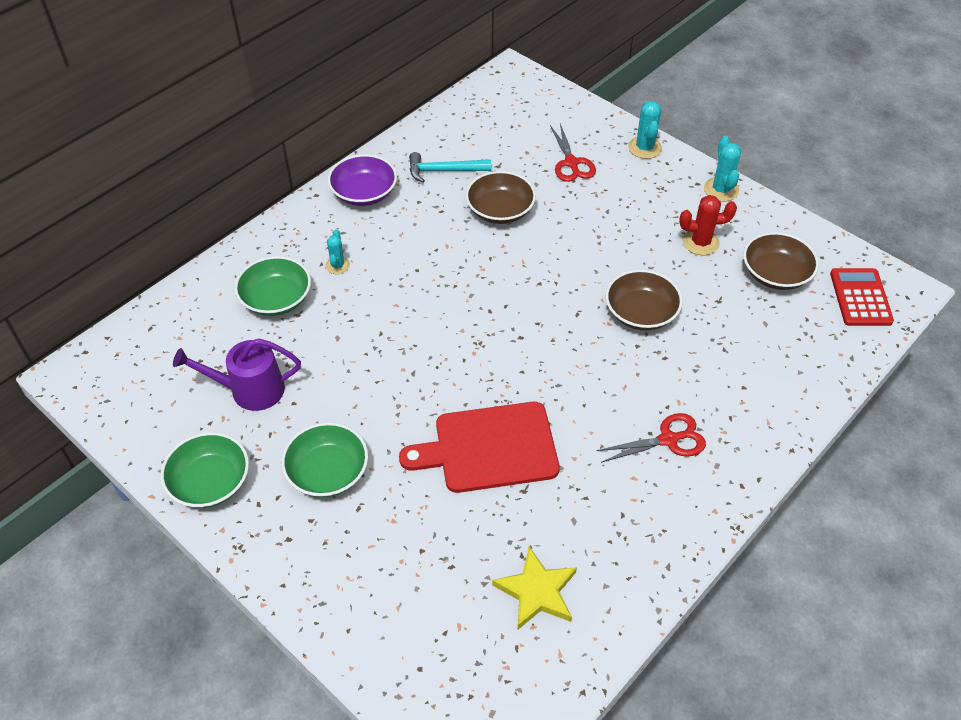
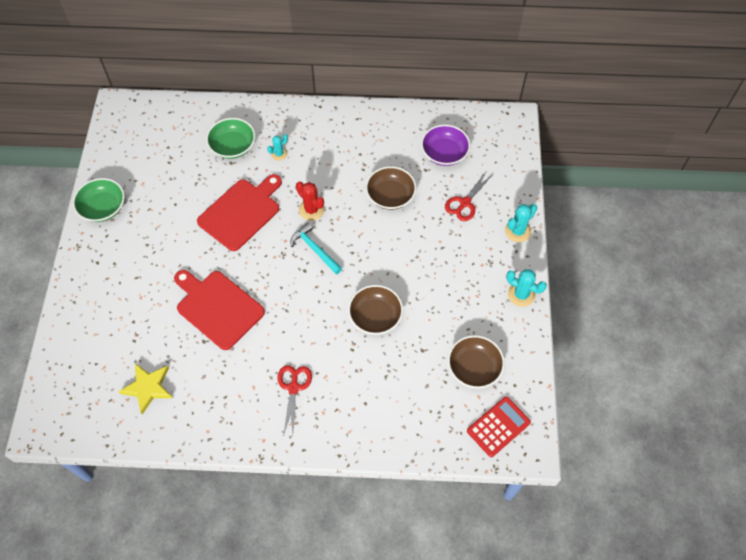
camera: 50 degrees right, 10 degrees up
purple watering can [173,339,301,411] -> none
green bowl [281,422,368,497] -> none
purple bowl [328,154,397,206] -> purple bowl moved to [421,124,470,166]
turquoise hammer [409,152,491,183] -> turquoise hammer moved to [291,222,342,274]
red scissors [596,413,706,463] -> red scissors turned 120 degrees counterclockwise [277,365,312,437]
red cactus [679,195,737,255] -> red cactus moved to [296,181,325,221]
turquoise cactus [704,136,741,202] -> turquoise cactus turned 75 degrees clockwise [506,269,547,307]
none -> red cutting board [197,174,282,251]

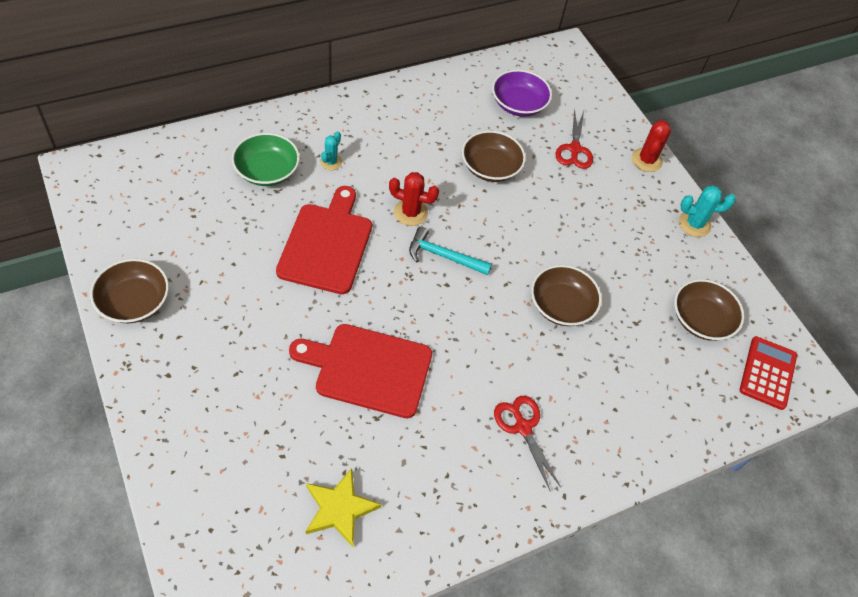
camera: 35 degrees left, 5 degrees down
green bowl [73,178,125,222] -> brown bowl [90,259,169,323]
turquoise cactus [505,204,537,242] -> red cactus [632,120,671,172]

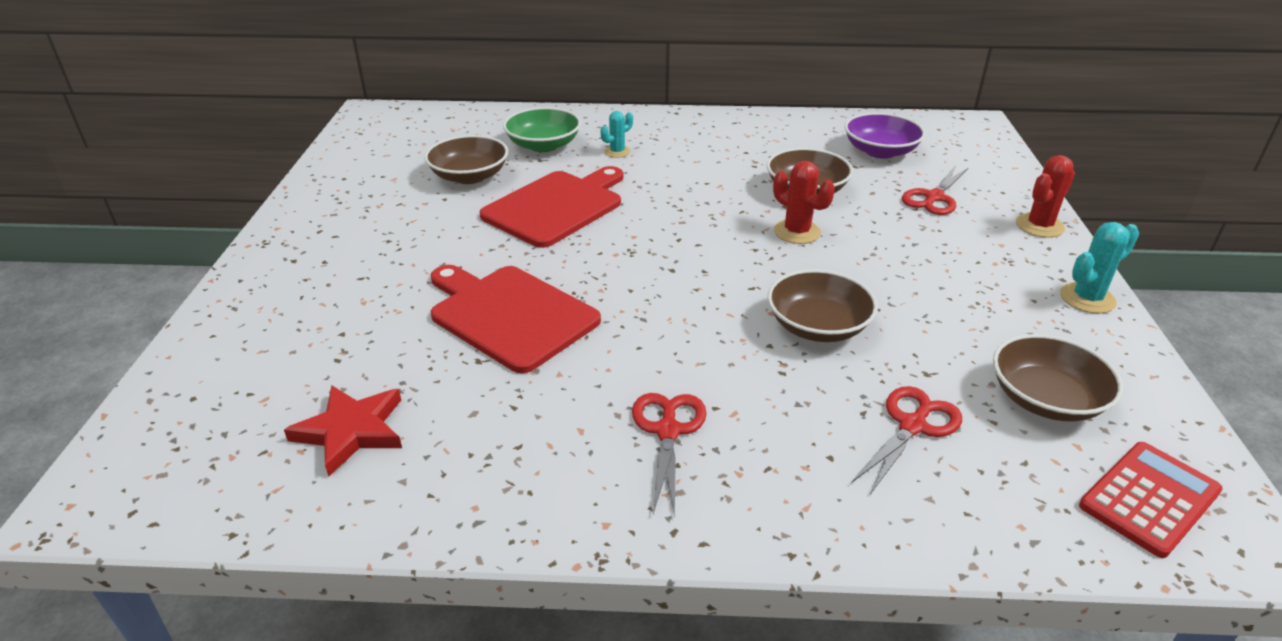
camera: 35 degrees right, 20 degrees down
brown bowl [90,259,169,323] -> brown bowl moved to [424,135,508,184]
yellow star [306,468,381,547] -> red star [284,385,402,476]
red cactus [389,172,439,226] -> red cactus moved to [773,161,835,244]
turquoise hammer [409,227,492,275] -> none
turquoise cactus [679,185,736,237] -> turquoise cactus turned 60 degrees counterclockwise [1060,222,1139,314]
none -> red scissors [852,386,962,494]

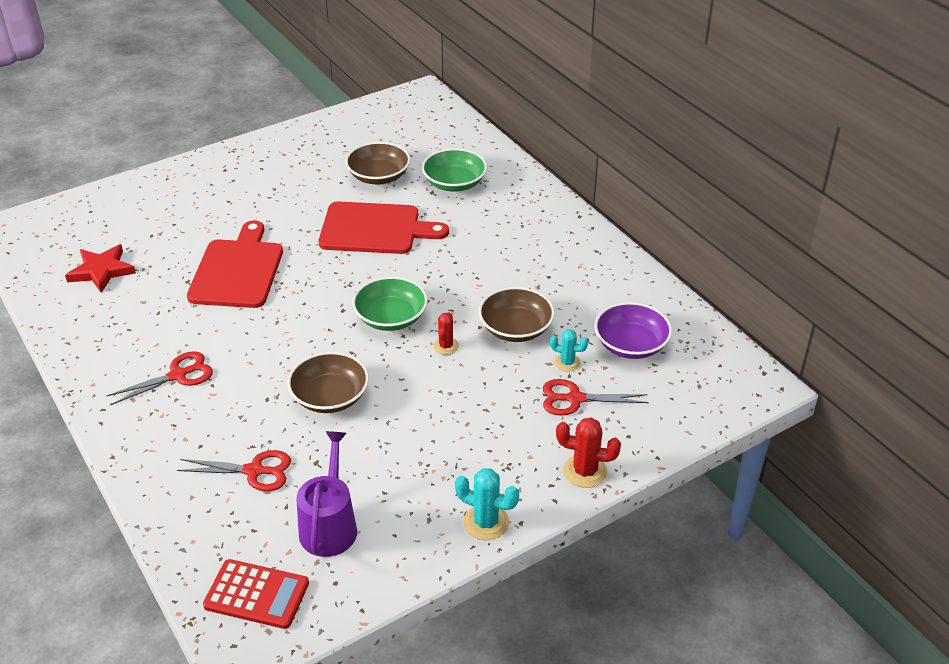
camera: 55 degrees right, 5 degrees up
turquoise cactus [600,111,633,158] -> turquoise cactus moved to [550,329,588,372]
red cactus [773,161,835,244] -> red cactus [433,312,459,355], size x0.65
brown bowl [993,334,1123,422] -> purple watering can [296,431,357,557]
none -> green bowl [352,277,428,331]

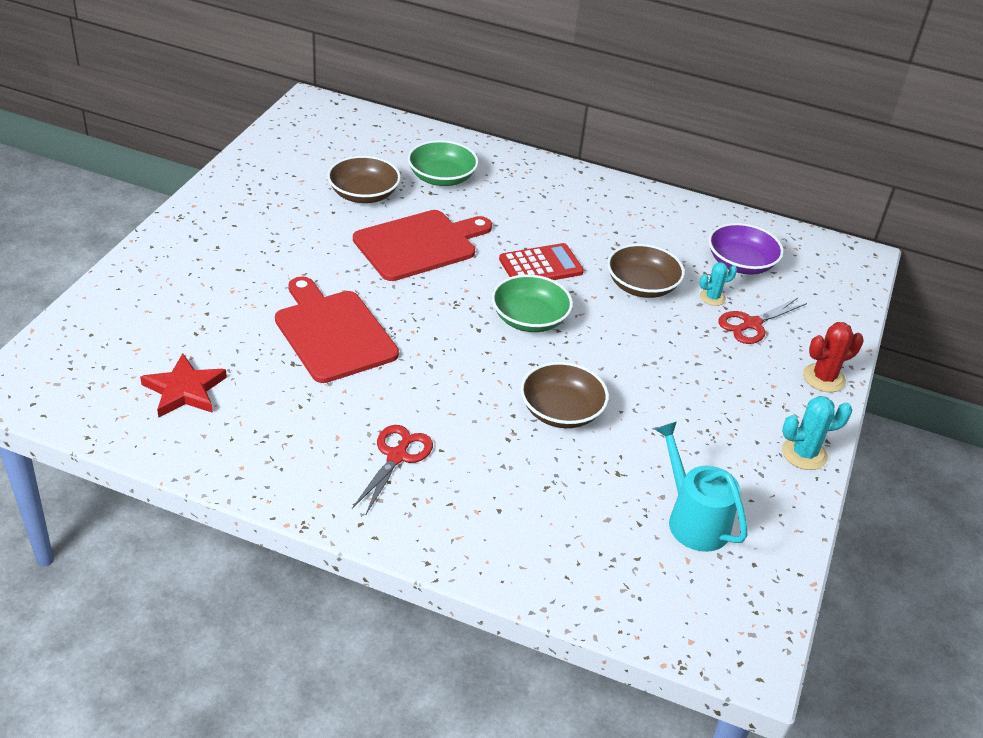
camera: 40 degrees left, 0 degrees up
red scissors [177,450,291,491] -> none
red calculator [203,559,309,629] -> red calculator moved to [499,243,584,280]
purple watering can [296,431,357,557] -> turquoise watering can [655,422,748,552]
red cactus [433,312,459,355] -> none

